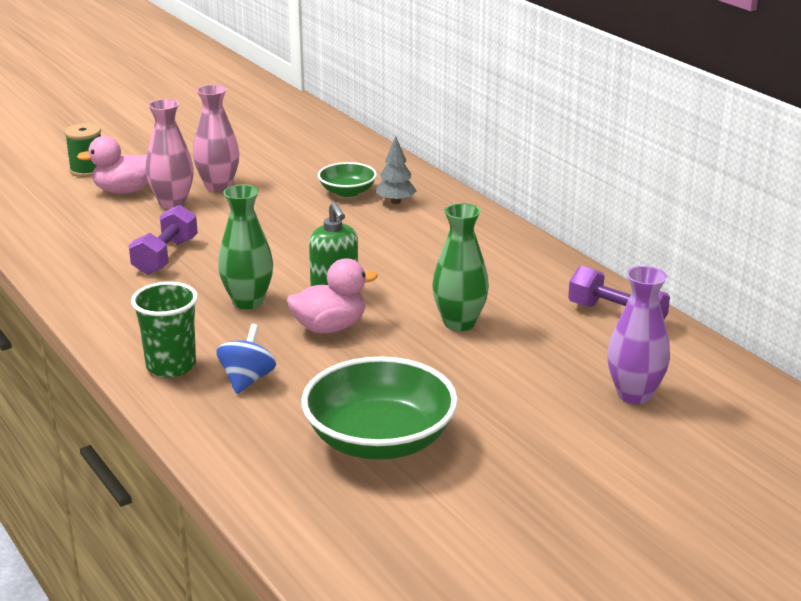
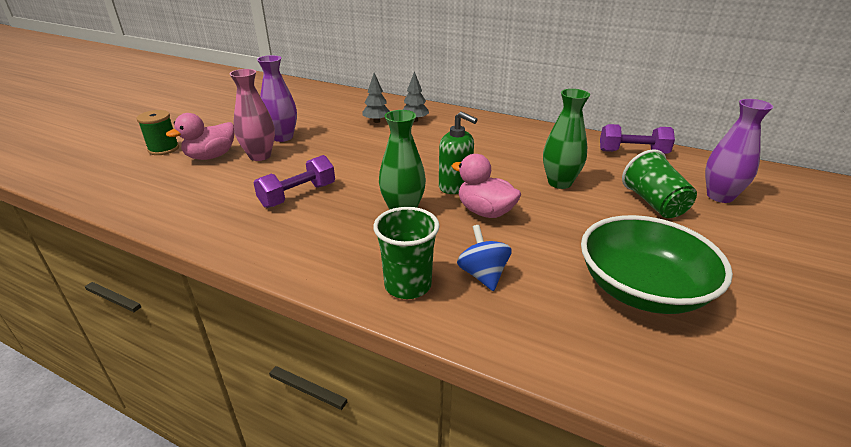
camera: 30 degrees left, 5 degrees up
purple dumbbell [129,205,198,275] -> purple dumbbell turned 60 degrees clockwise [254,155,335,208]
pink vase [193,85,240,192] -> purple vase [257,55,297,142]
pink duck [287,258,378,333] -> pink duck turned 90 degrees counterclockwise [452,154,521,218]
green bowl [318,162,377,197] -> grey tree [362,73,390,123]
none -> green cup [622,149,697,218]

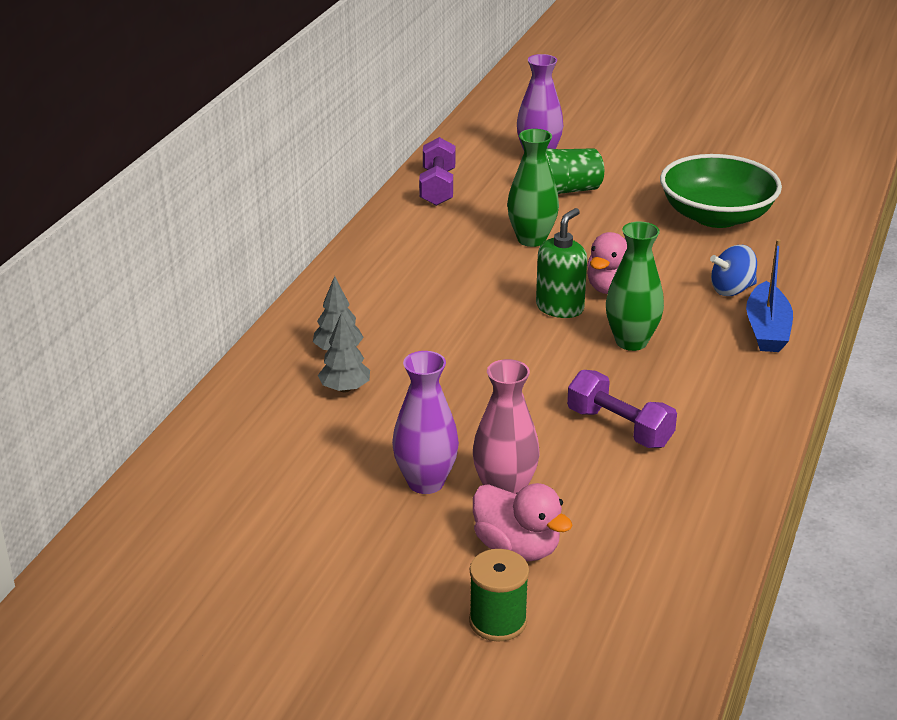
camera: 95 degrees left, 0 degrees up
green cup [373,207,440,299] -> blue boat [746,239,793,352]

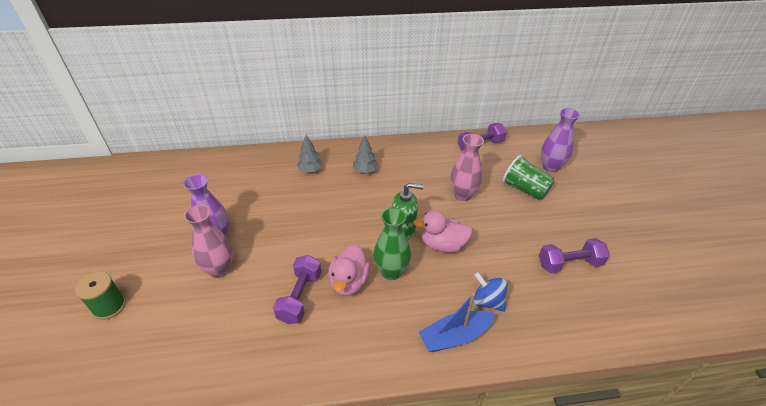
camera: 60 degrees right, 10 degrees up
grey tree [318,312,370,393] -> grey tree moved to [353,136,378,173]
pink duck [473,483,573,561] -> pink duck moved to [328,244,370,296]
green vase [507,129,559,247] -> pink vase [450,134,484,201]
green bowl [660,154,782,228] -> purple dumbbell [539,238,610,273]

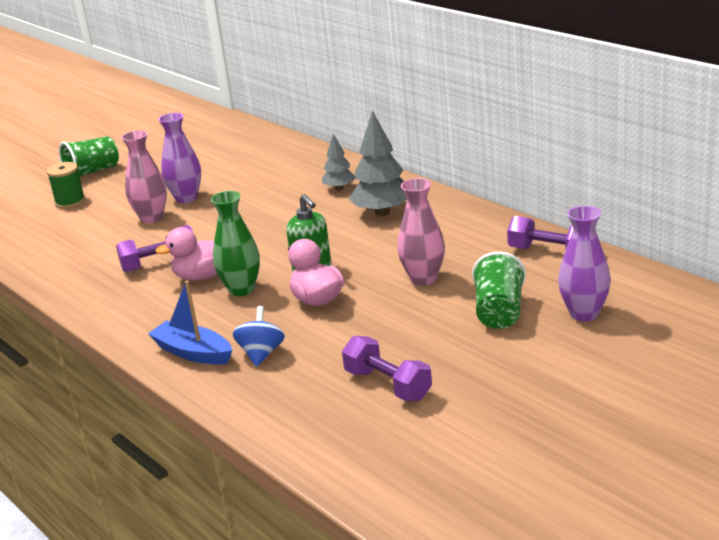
camera: 60 degrees right, 15 degrees down
grey tree [353,136,378,173] -> grey tree [349,110,407,216], size x1.73
none -> green cup [59,136,119,177]

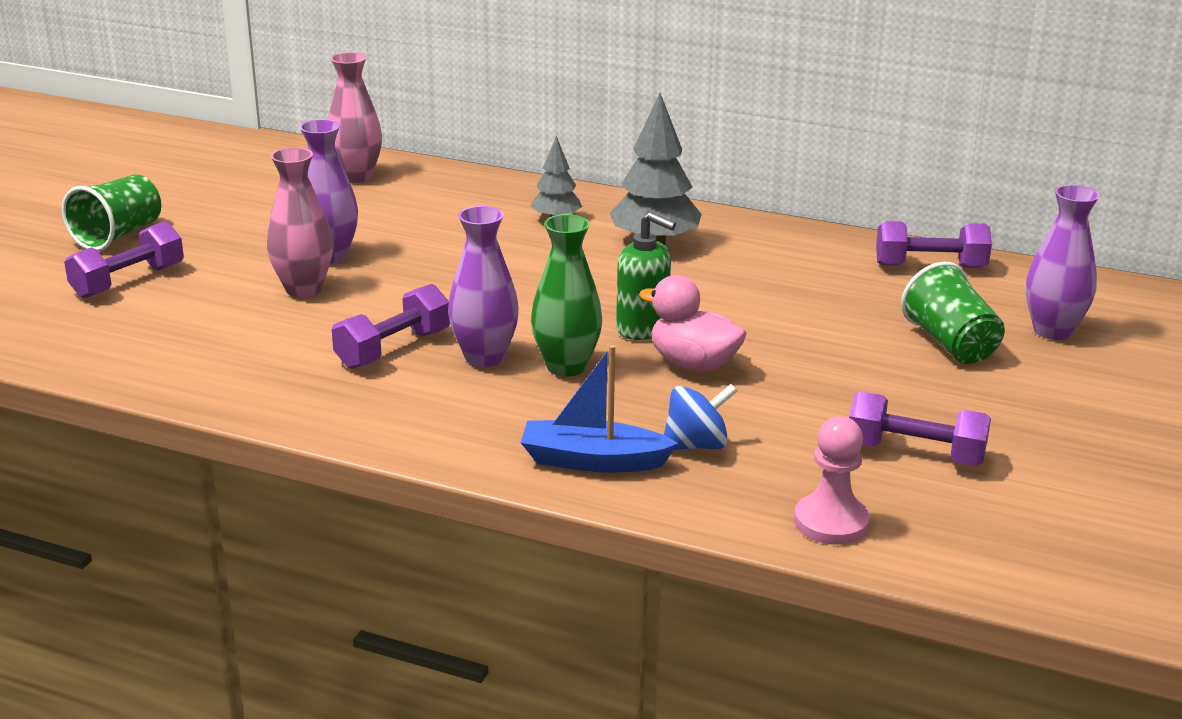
camera: 30 degrees left, 0 degrees up
green spool [46,162,85,208] -> purple dumbbell [64,221,184,299]
pink duck [155,227,217,280] -> purple vase [448,206,519,367]
blue spinning top [233,306,285,367] -> blue spinning top turned 90 degrees clockwise [664,384,737,450]
pink vase [397,178,445,286] -> pink vase moved to [328,52,382,183]
none -> pink pawn [794,416,870,545]

